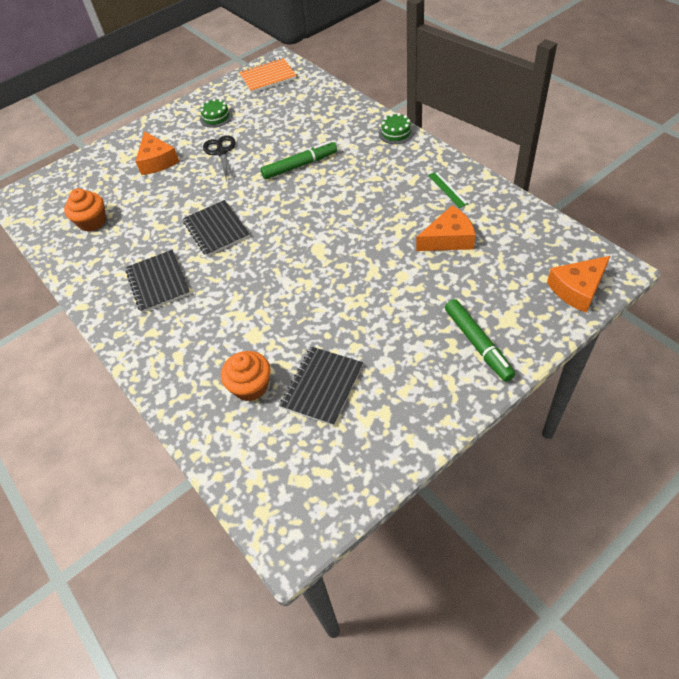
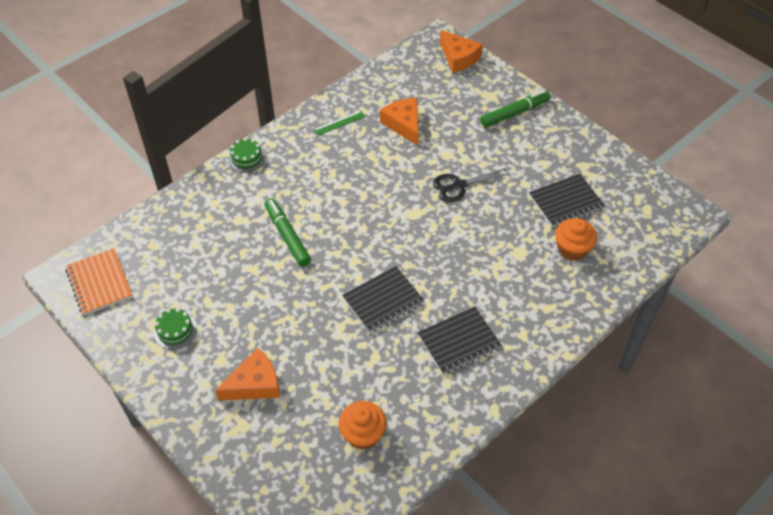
camera: 100 degrees left, 0 degrees up
black scissors [203,135,236,182] -> black scissors moved to [433,168,509,202]
black notebook [279,347,363,426] -> black notebook turned 45 degrees counterclockwise [529,174,605,228]

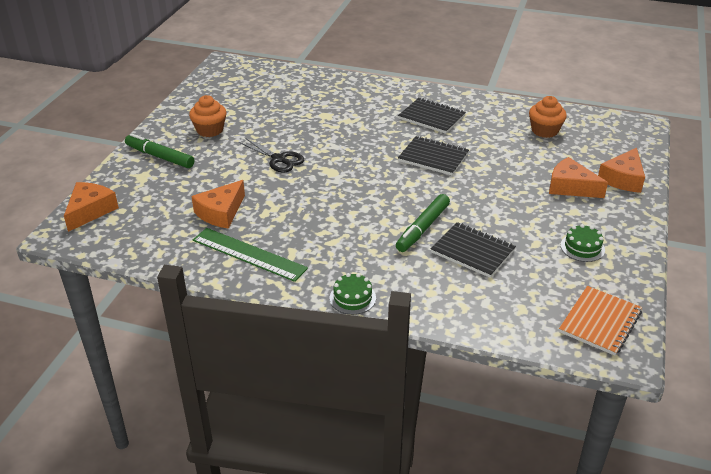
camera: 120 degrees left, 15 degrees down
green ruler [313,110,365,136] -> green ruler [193,228,308,282], size x1.92
black notebook [529,174,605,228] -> black notebook moved to [431,222,516,278]
orange cupcake [555,218,597,261] -> orange cupcake moved to [189,95,226,137]
none -> orange cheese [598,148,645,193]

